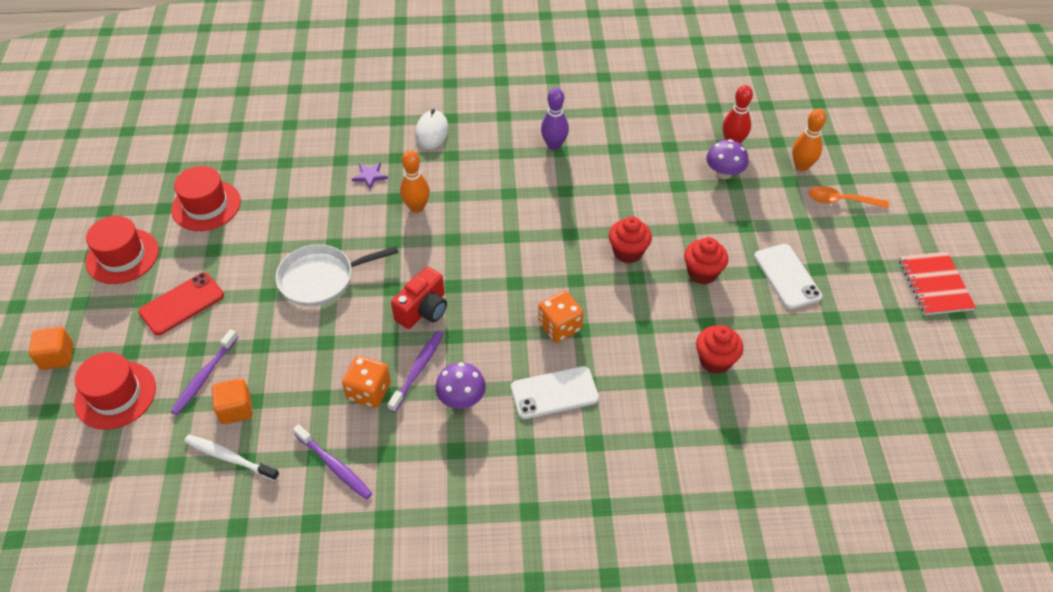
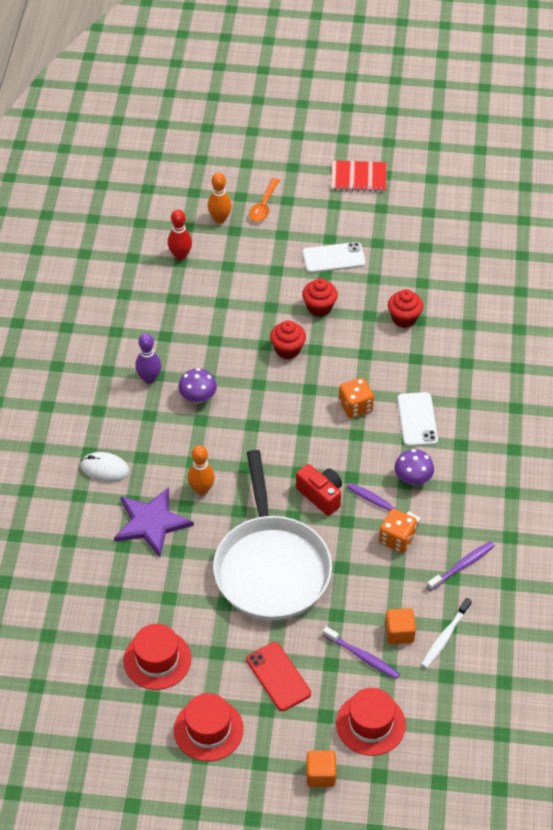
camera: 80 degrees left, 0 degrees up
white pan [275,244,399,306] -> white pan [213,450,332,620], size x1.74
purple star [352,162,388,189] -> purple star [114,487,194,557], size x2.32
purple mushroom [706,139,749,179] -> purple mushroom moved to [178,368,217,403]

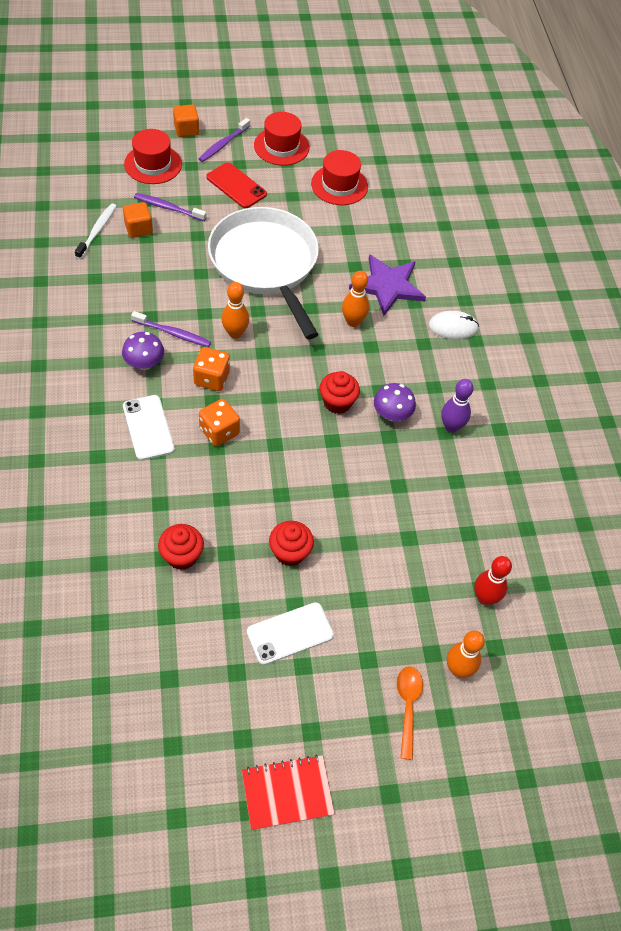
camera: 160 degrees right, 5 degrees up
red cupcake [270,320,306,359] -> red cupcake moved to [320,371,360,414]
red camera [296,464,342,516] -> orange bowling pin [222,282,249,339]
orange dice [379,509,417,553] -> orange dice moved to [193,347,230,391]
purple toothbrush [427,541,495,591] -> purple toothbrush moved to [199,118,250,162]

